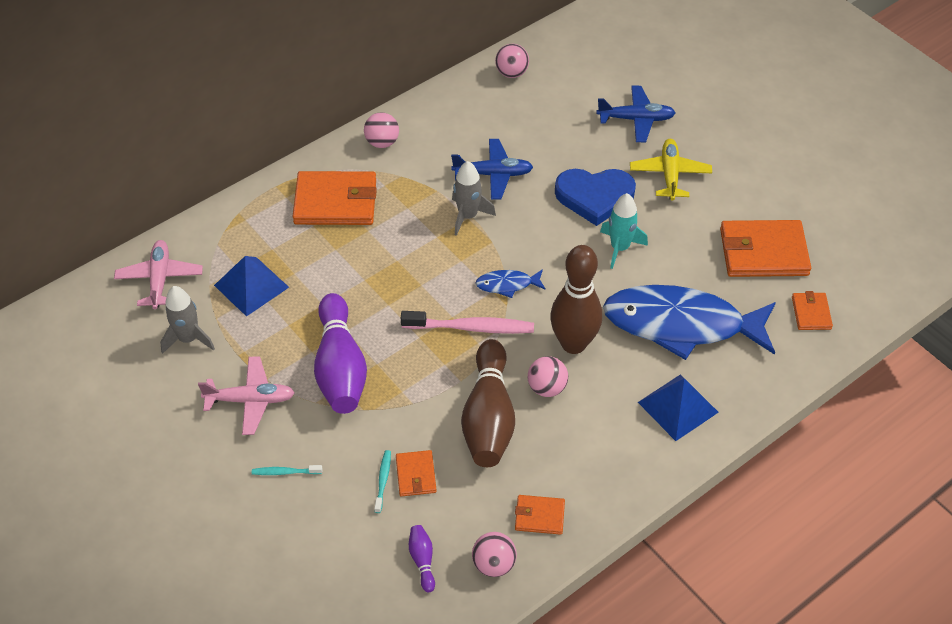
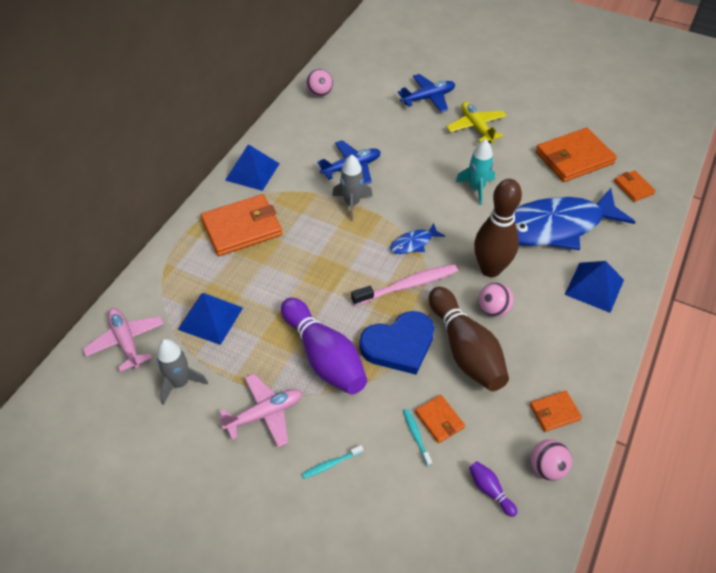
camera: 25 degrees left, 0 degrees up
pink ball [364,112,399,148] -> blue pyramid [225,144,280,191]
blue heart [555,169,636,226] -> blue heart moved to [360,311,434,375]

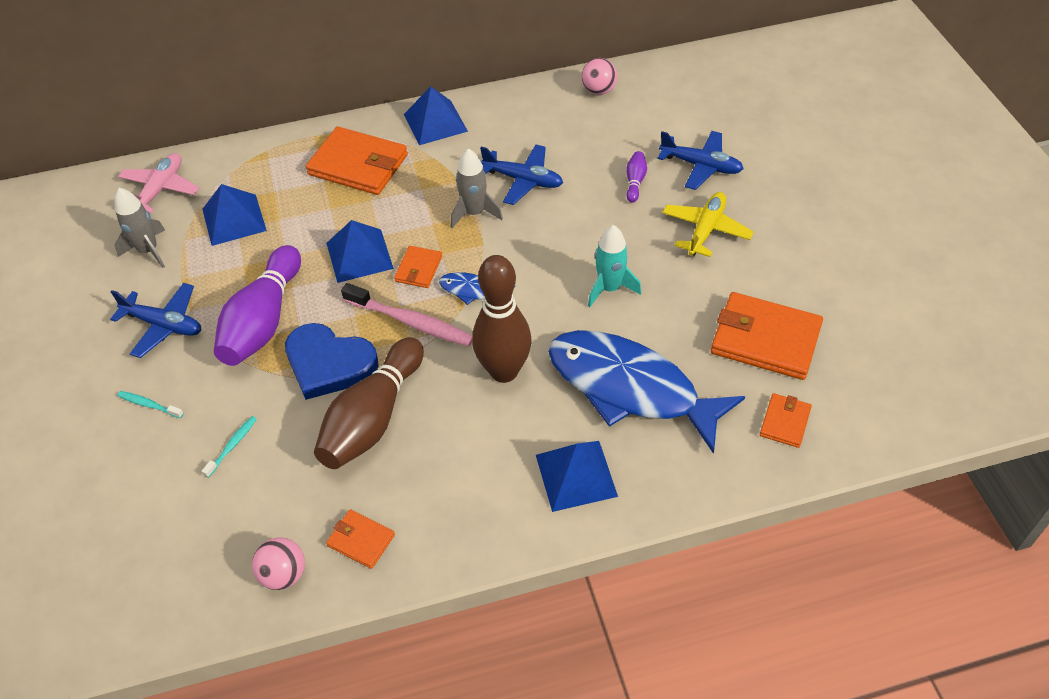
camera: 50 degrees right, 0 degrees up
pink plane [219,374,303,447] -> blue plane [110,283,201,358]
orange wallet [415,395,465,444] -> orange wallet moved to [394,246,442,288]
purple bowling pin [469,461,517,517] -> purple bowling pin moved to [626,151,647,203]
pink ball [479,283,514,317] -> none
none -> blue pyramid [326,220,394,283]

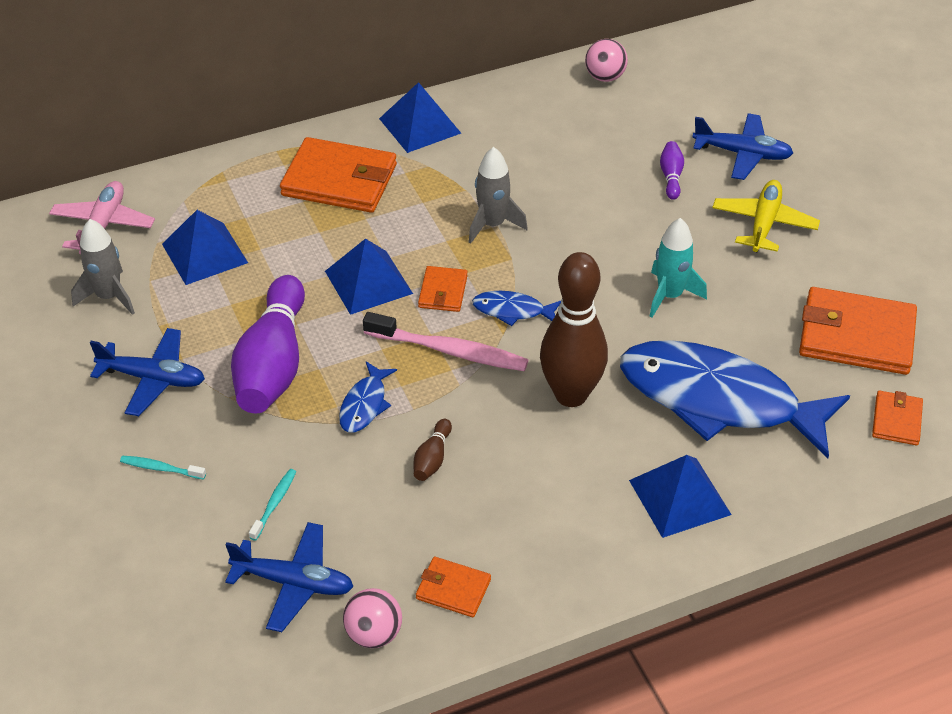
camera: 10 degrees left, 5 degrees down
blue heart [285,323,379,400] -> blue fish [339,361,397,432]
brown bowling pin [314,337,424,469] -> brown bowling pin [414,419,452,481], size x0.42
blue plane [480,145,563,205] -> blue plane moved to [225,522,354,632]

